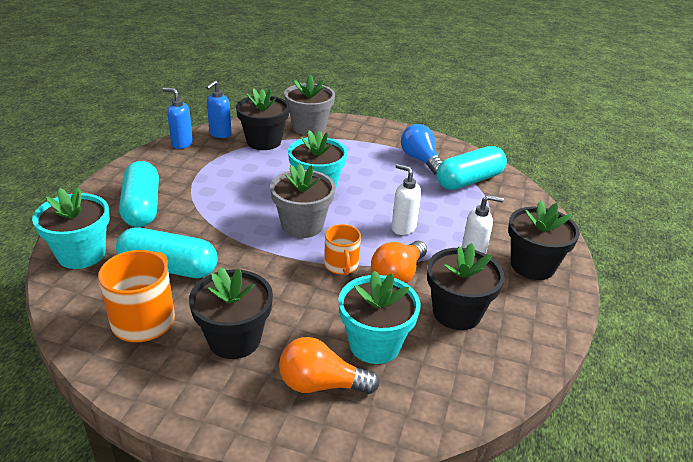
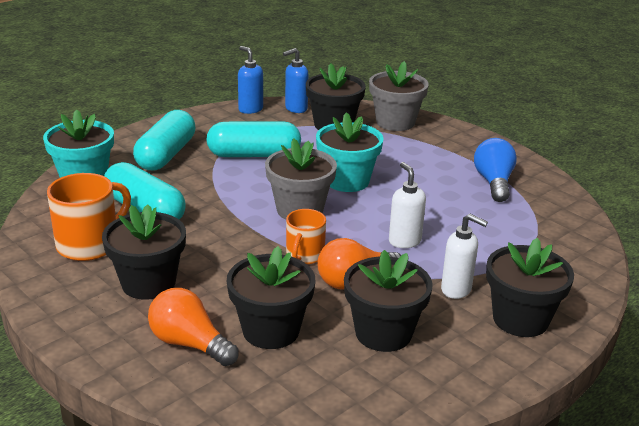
camera: 30 degrees right, 5 degrees down
turquoise flower pot [338,270,421,364] -> black flower pot [227,246,315,349]
turquoise capsule [436,146,507,190] -> turquoise capsule moved to [206,121,301,157]

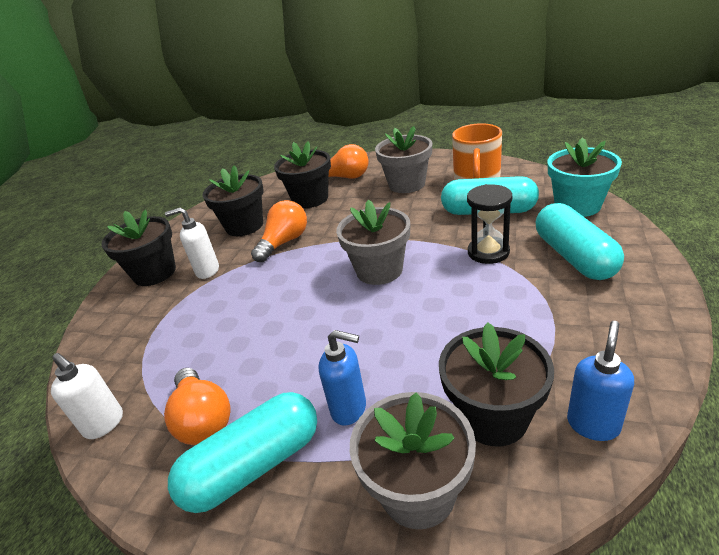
camera: 155 degrees right, 5 degrees up
black flower pot [102,204,186,300] -> grey flower pot [375,126,432,193]
turquoise capsule [206,121,301,157] -> turquoise capsule moved to [168,392,317,513]
blue soap dispenser [238,46,263,114] -> blue soap dispenser moved to [319,330,366,426]
orange mug [286,209,326,264] -> none
turquoise flower pot [316,112,384,192] -> none
white soap dispenser [389,162,426,248] -> white soap dispenser moved to [51,353,123,439]
blue light bulb [474,138,517,202] -> orange light bulb [164,368,231,445]
none -> black hourglass [467,184,512,264]

